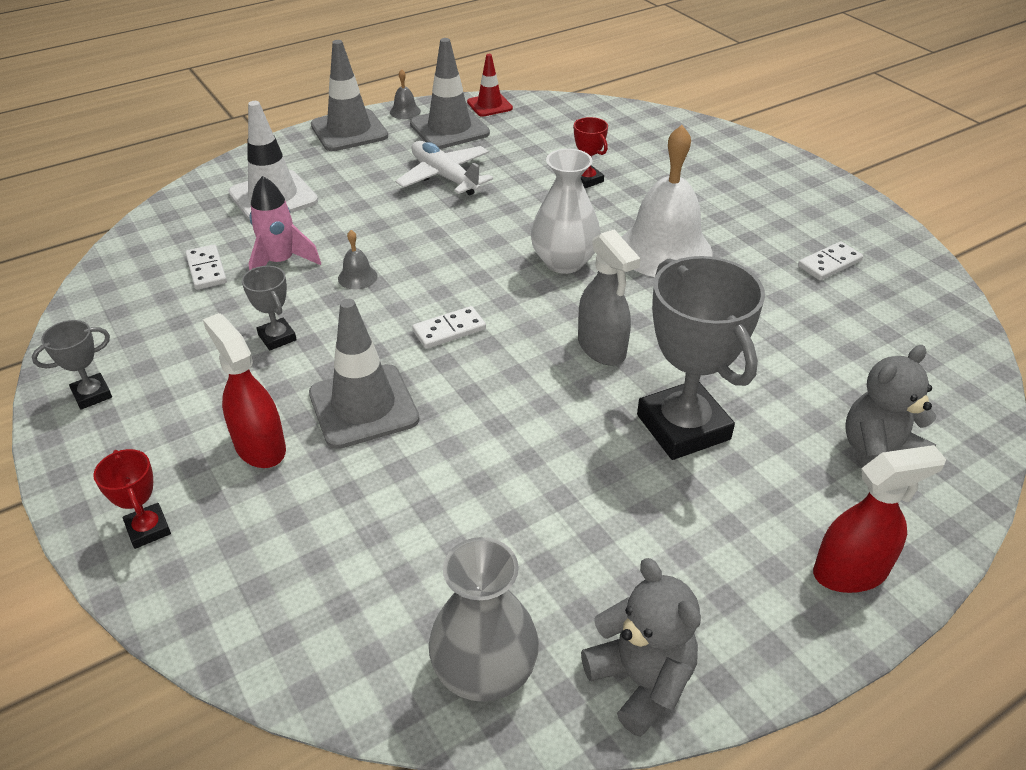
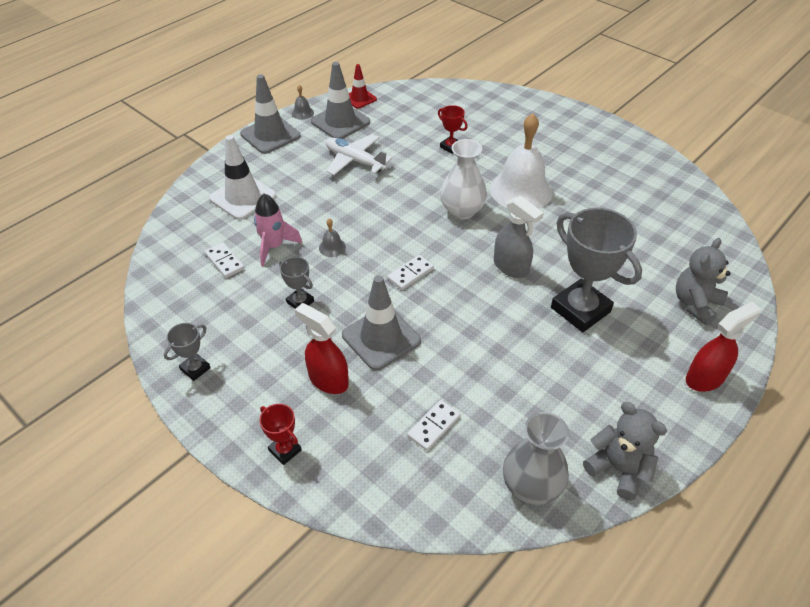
camera: 15 degrees left, 5 degrees up
white domino [798,241,863,280] -> white domino moved to [407,400,460,451]

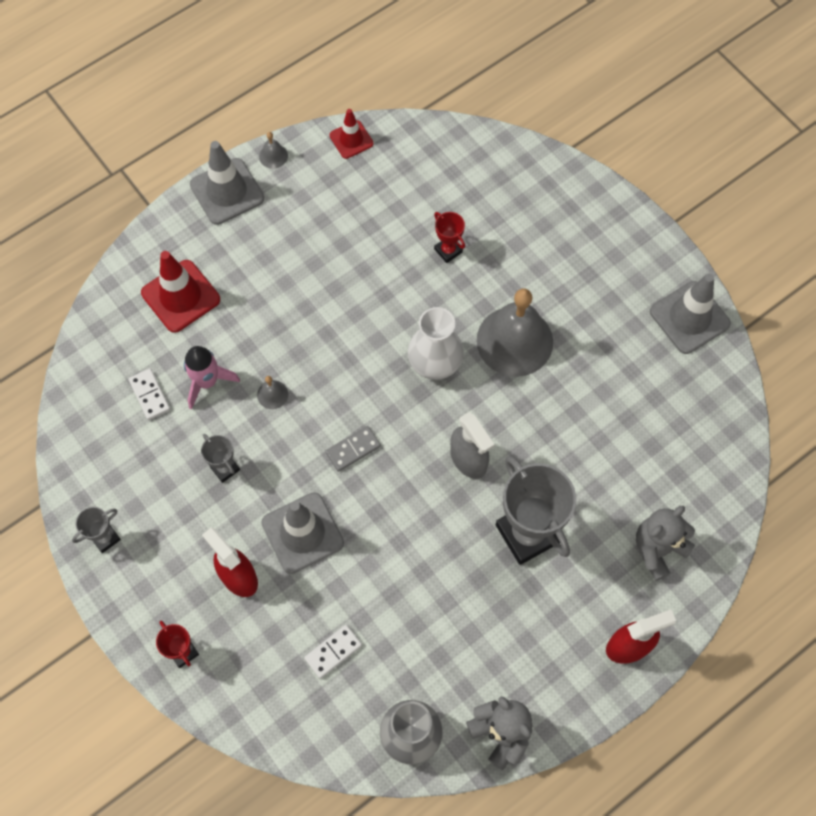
camera: 10 degrees right, 20 degrees up
white traffic cone [209,135,276,220] -> red traffic cone [141,251,220,333]
grey traffic cone [311,62,370,139] -> grey traffic cone moved to [650,273,731,354]
white plane [326,134,393,175] -> none
white domino [387,255,434,290] -> grey domino [325,426,381,472]
white bell [490,113,553,209] -> grey bell [477,289,553,377]

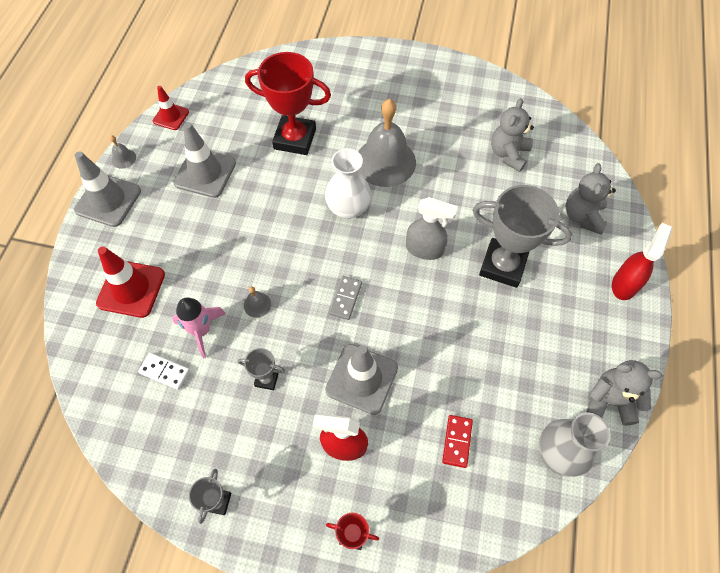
camera: 40 degrees left, 5 degrees down
white domino [304,625,362,679] -> red domino [442,415,473,468]
red trophy [434,212,465,263] -> red trophy [245,52,331,155], size x2.13
grey traffic cone [650,273,731,354] -> grey traffic cone moved to [173,122,236,198]
none -> grey teddy bear [491,98,534,172]

